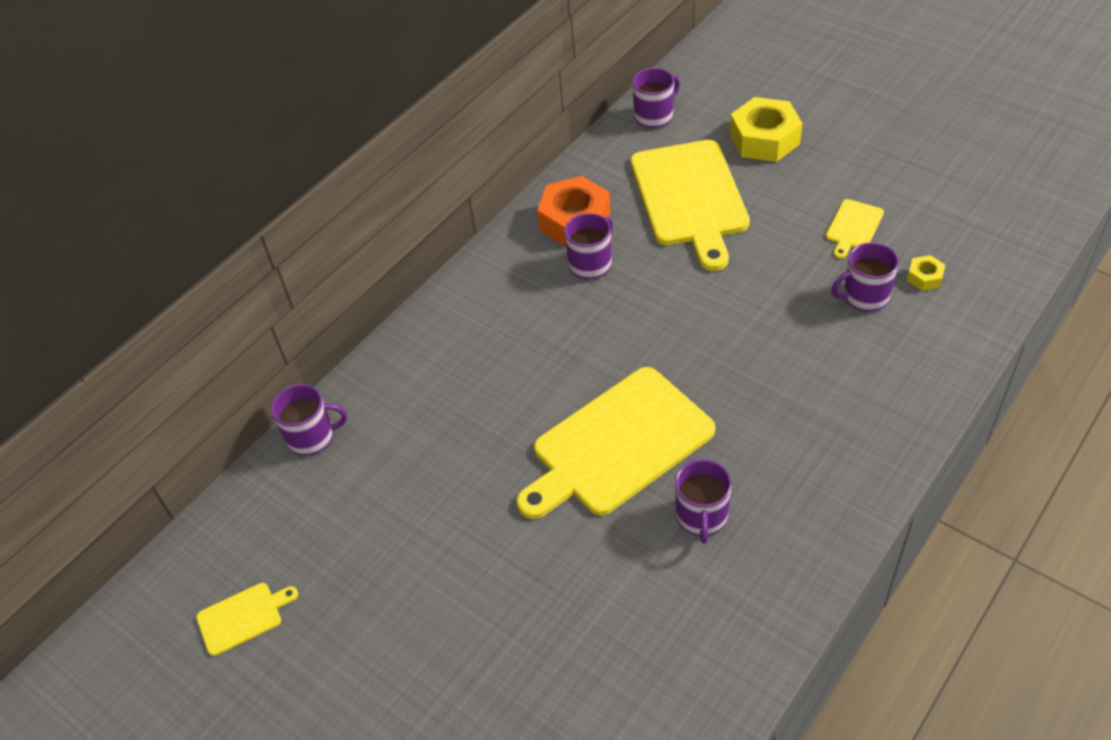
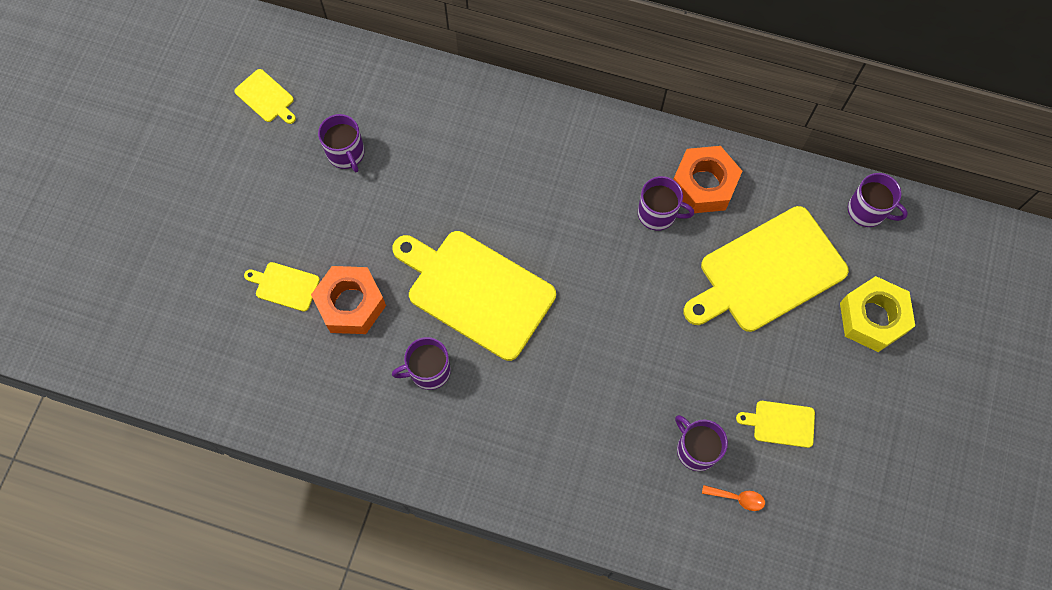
camera: 65 degrees right, 20 degrees up
purple mug [271,384,347,456] -> purple mug moved to [318,114,365,172]
yellow nut [907,255,945,291] -> orange spoon [702,485,765,511]
none -> yellow cutting board [244,262,320,312]
none -> orange nut [311,266,386,334]

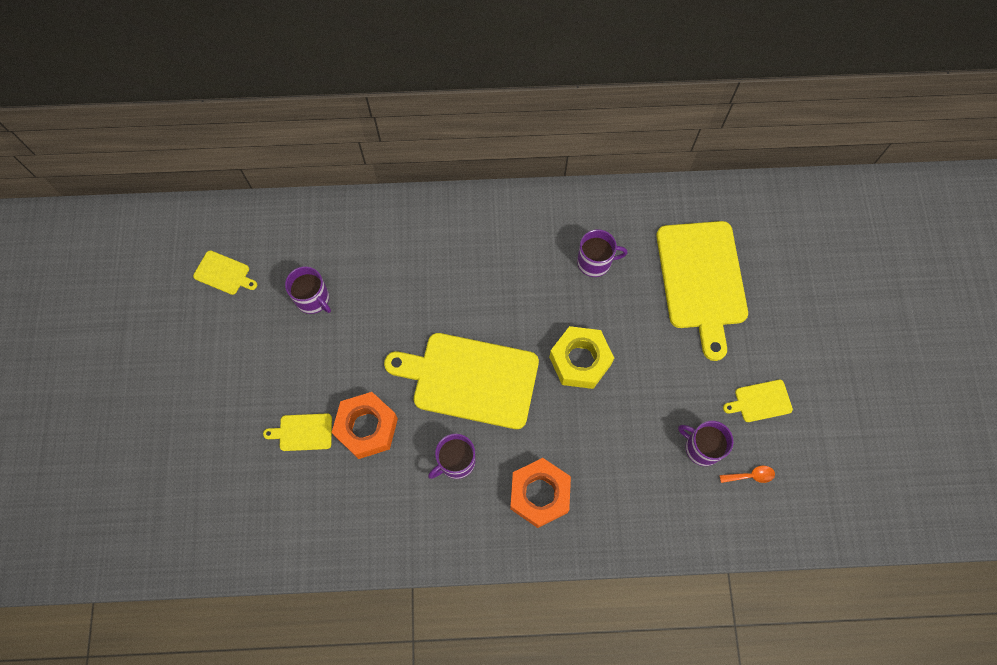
camera: 20 degrees left, 0 degrees up
orange nut [673,146,742,213] -> orange nut moved to [510,458,571,528]
yellow cutting board [683,206,849,332] -> yellow cutting board turned 45 degrees counterclockwise [656,221,748,361]
yellow nut [840,276,915,352] -> yellow nut moved to [549,326,614,389]
purple mug [848,173,908,227] -> none

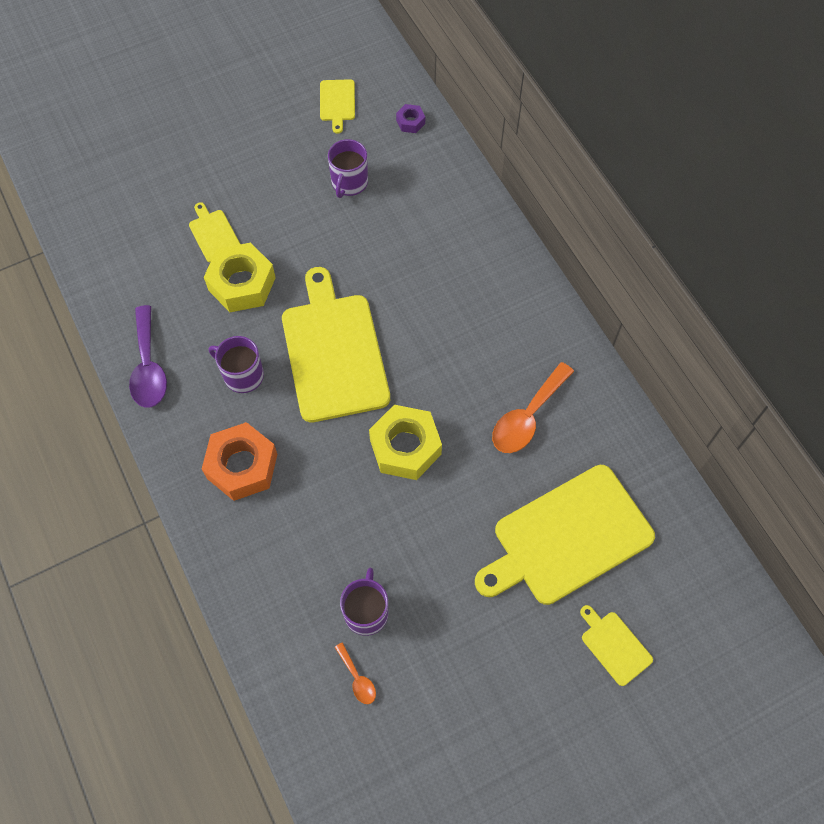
camera: 65 degrees right, 5 degrees down
orange nut [332,392,398,459] -> yellow nut [204,243,276,312]
purple mug [577,229,627,277] -> orange spoon [492,362,574,453]
yellow cutting board [723,380,793,422] -> yellow cutting board moved to [580,605,653,686]
none -> purple spoon [129,305,167,408]
none -> purple nut [396,104,425,133]

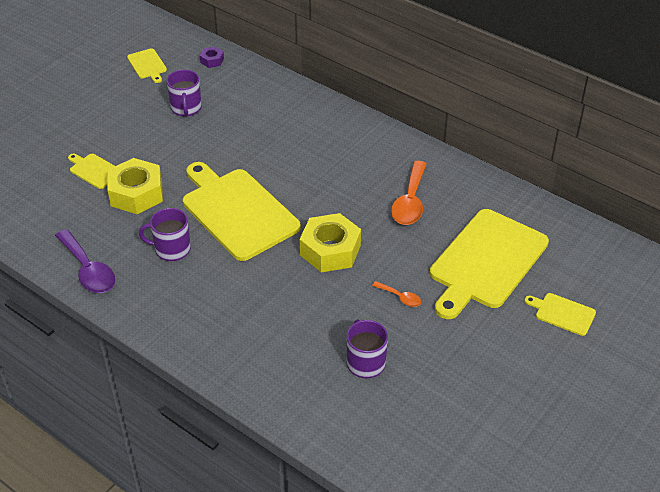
camera: 25 degrees left, 20 degrees down
orange nut [202,422,277,501] -> none
orange spoon [335,642,376,704] -> orange spoon moved to [372,281,421,307]

